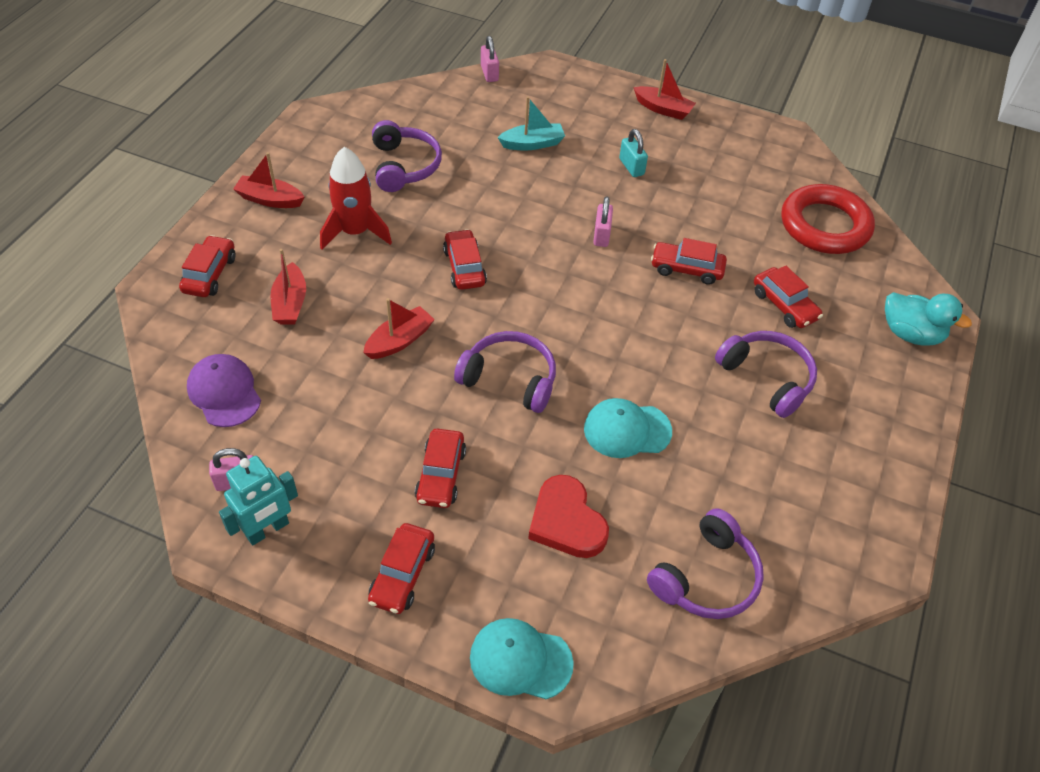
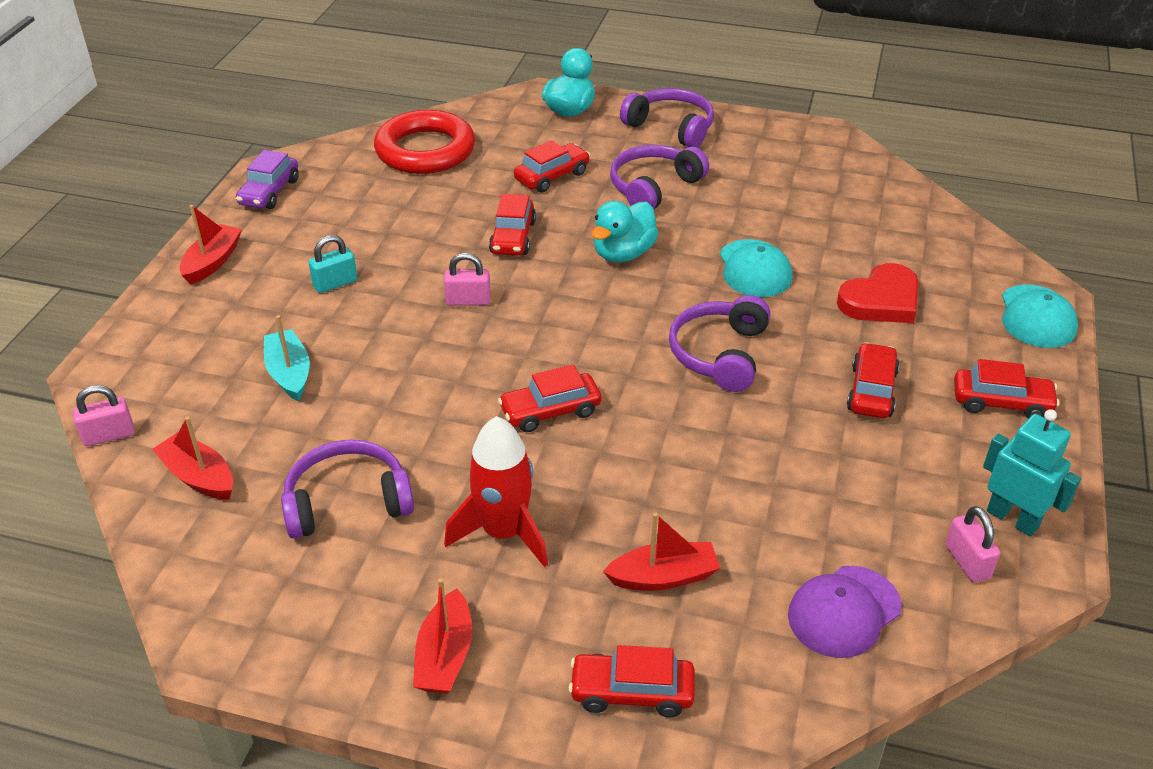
camera: 95 degrees left, 10 degrees down
red boat [363,298,435,359] -> red boat moved to [152,416,233,500]
red car [415,429,466,508] -> red car turned 75 degrees counterclockwise [847,342,899,418]
purple headphones [647,508,764,619] -> purple headphones moved to [620,88,714,148]
none -> purple car [236,150,299,209]
none -> turquoise duck [592,201,659,262]

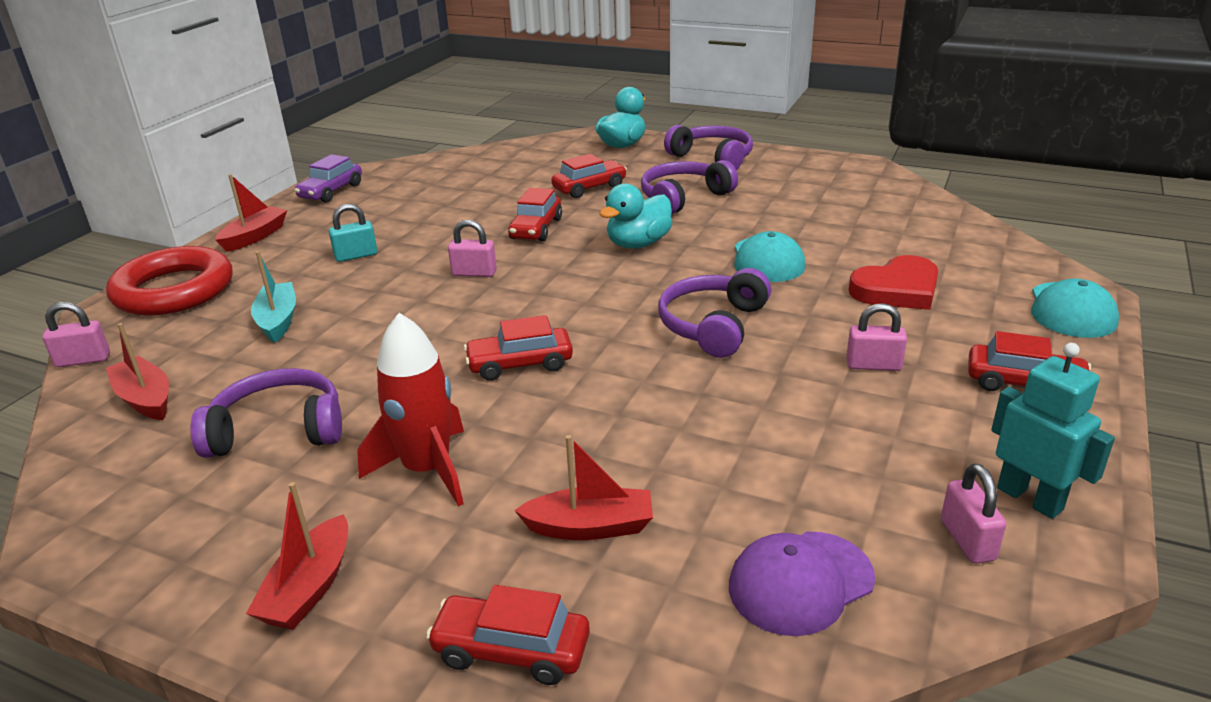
camera: 10 degrees right, 10 degrees down
red ring [374,110,475,174] -> red ring moved to [106,246,232,316]
red car [847,342,899,418] -> pink padlock [846,303,907,371]

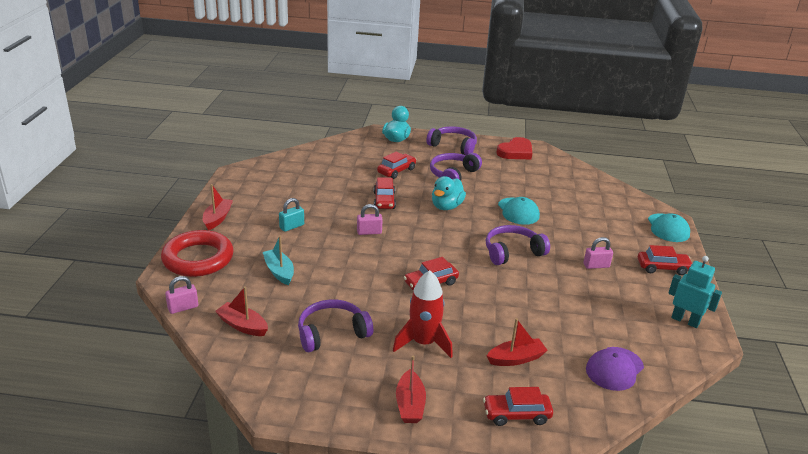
camera: 20 degrees left, 0 degrees up
purple car [294,154,362,203] -> none
purple headphones [658,268,771,358] -> purple headphones turned 60 degrees clockwise [486,225,550,265]
red heart [849,255,938,310] -> red heart moved to [496,137,532,159]
pink padlock [941,464,1006,564] -> none

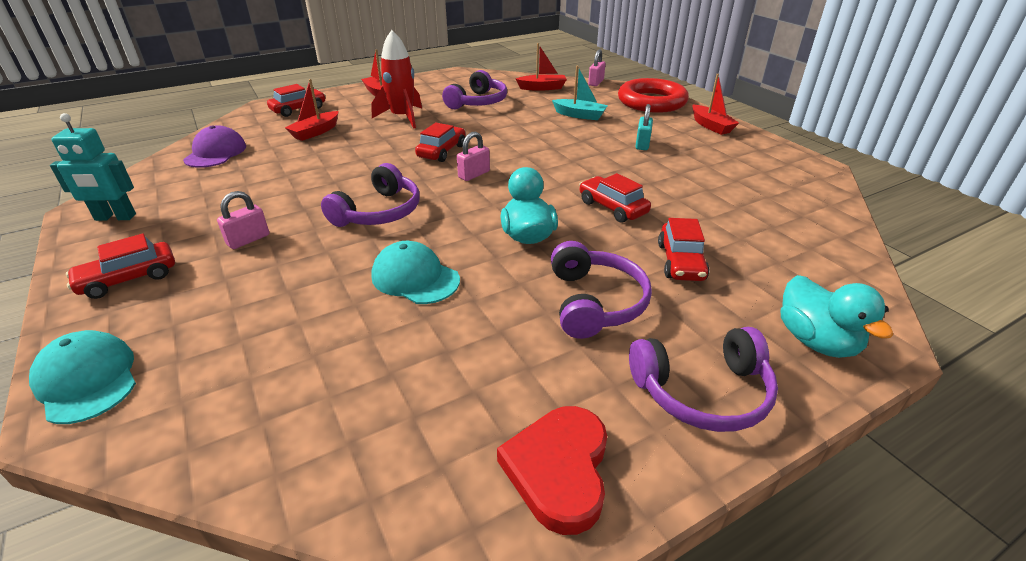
camera: 145 degrees right, 5 degrees up
pink padlock [357,204,383,235] -> pink padlock moved to [457,132,490,181]

